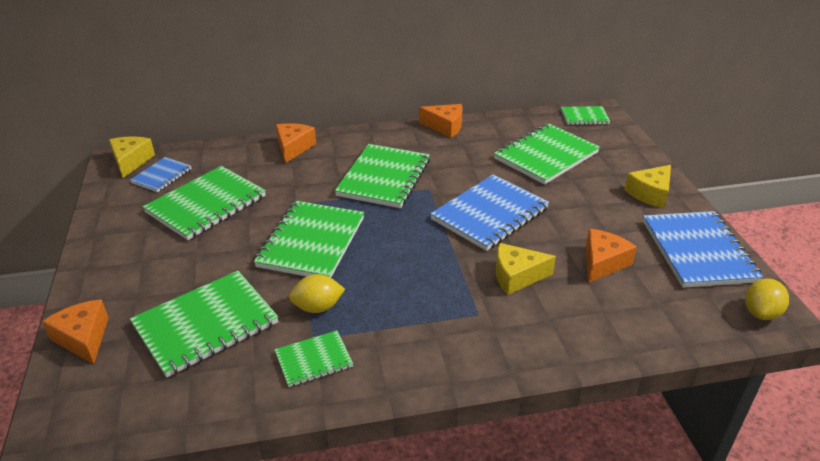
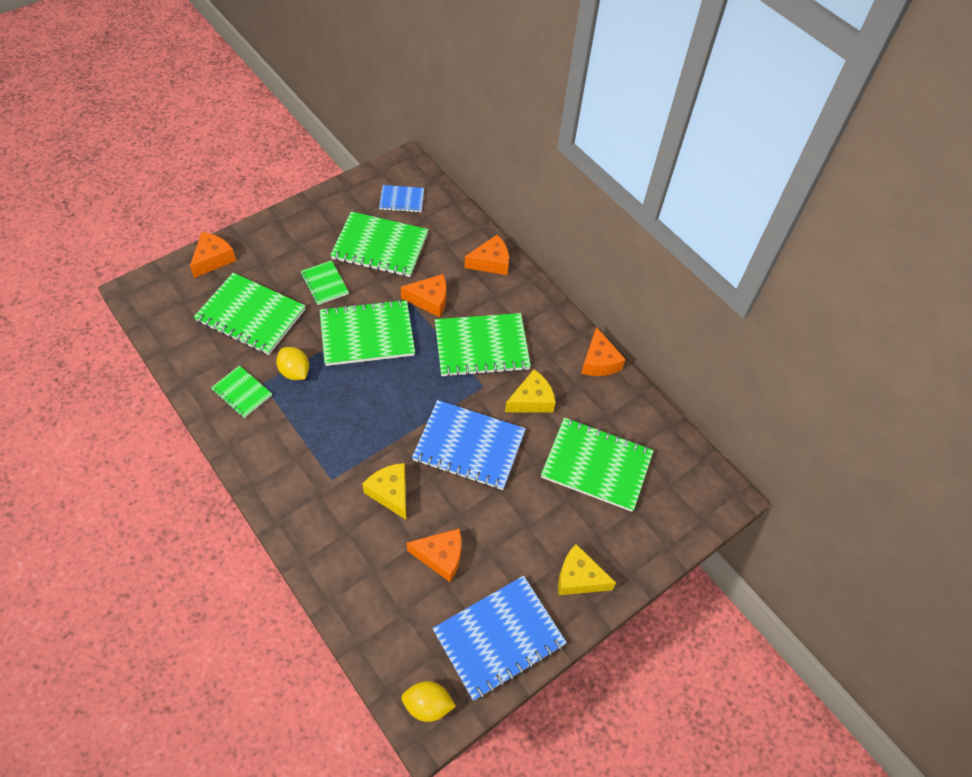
camera: 60 degrees right, 20 degrees up
yellow cheese [109,136,155,178] -> yellow cheese moved to [505,369,556,413]
green notebook [561,106,610,125] -> green notebook moved to [300,260,349,305]
none -> orange cheese [401,274,446,317]

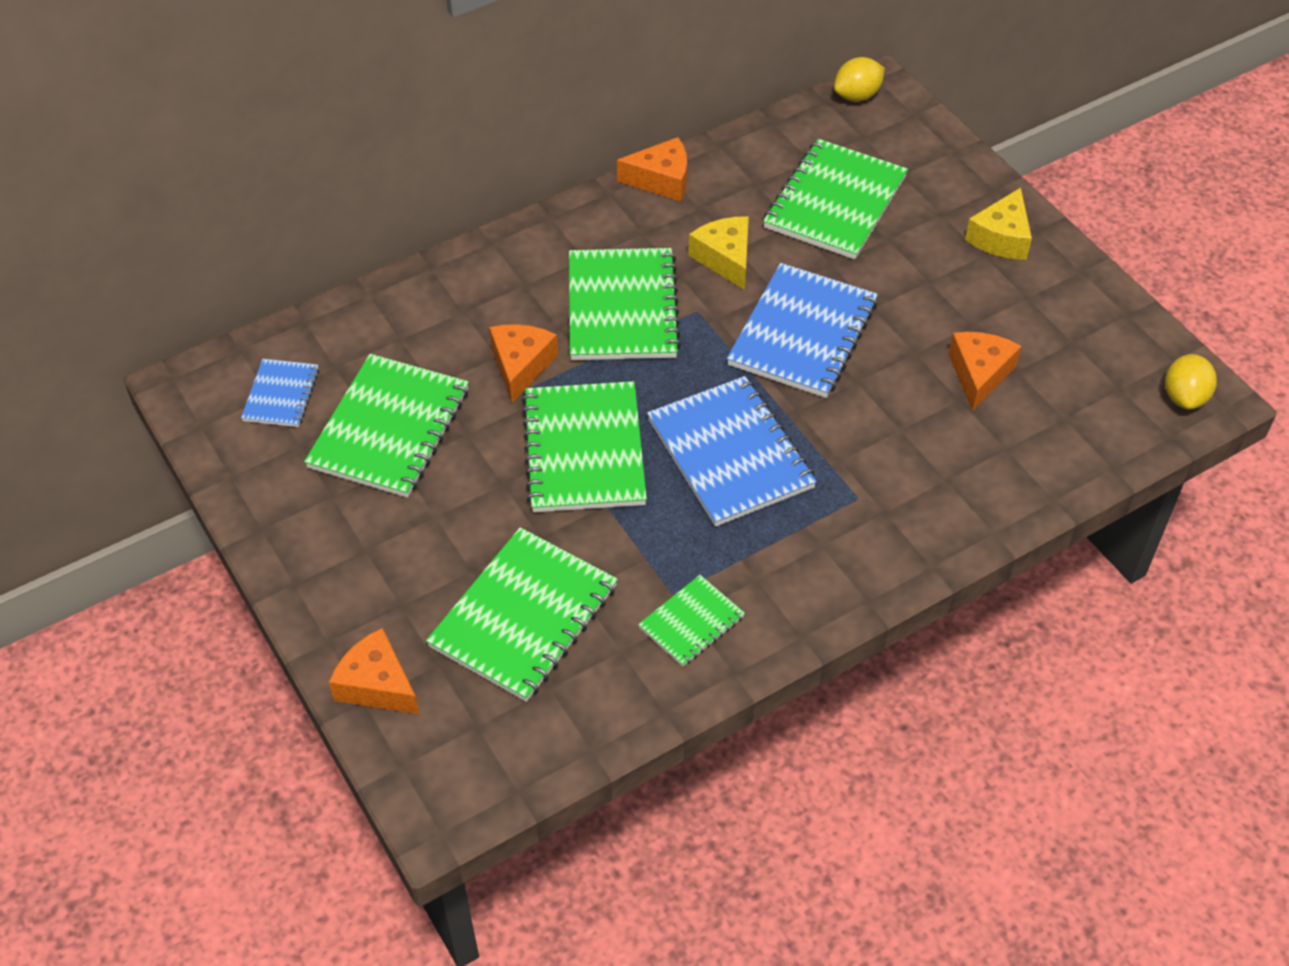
camera: 80 degrees left, 5 degrees down
yellow lemon [276,347,309,380] -> yellow lemon moved to [834,57,885,102]
green notebook [300,260,349,305] -> none
yellow cheese [362,463,406,520] -> none
blue notebook [433,576,567,701] -> blue notebook moved to [647,376,817,527]
orange cheese [464,235,509,275] -> none

